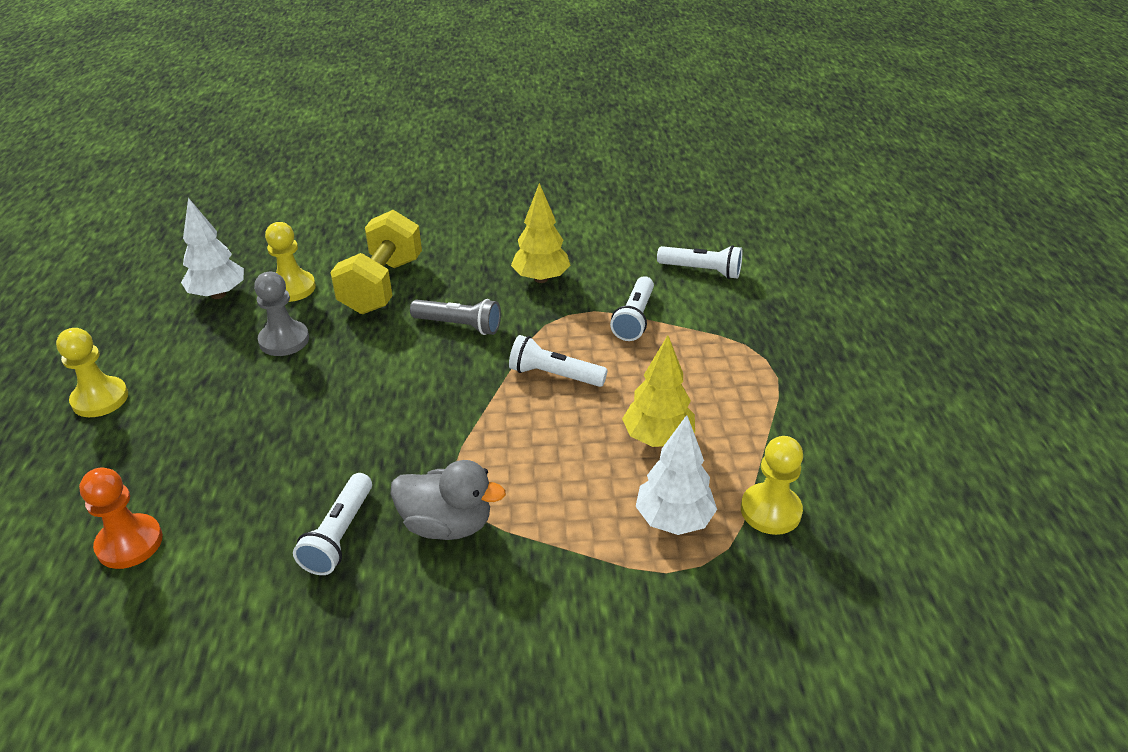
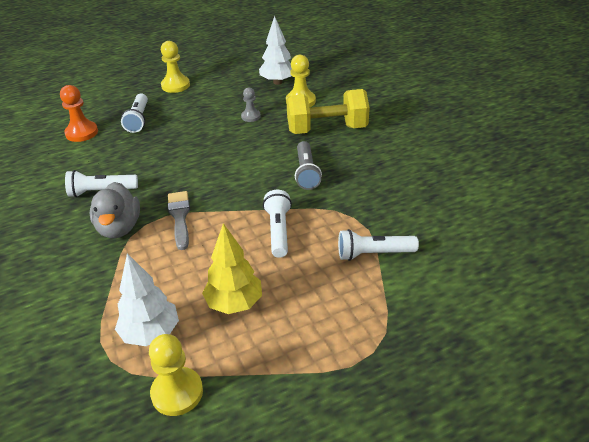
camera: 70 degrees right, 0 degrees up
grey pawn [254,272,309,356] -> grey pawn [241,88,261,122], size x0.63
yellow tree [511,183,571,283] -> none
white flashlight [657,245,742,279] -> white flashlight moved to [121,93,148,133]
none -> grey brush [168,191,190,250]

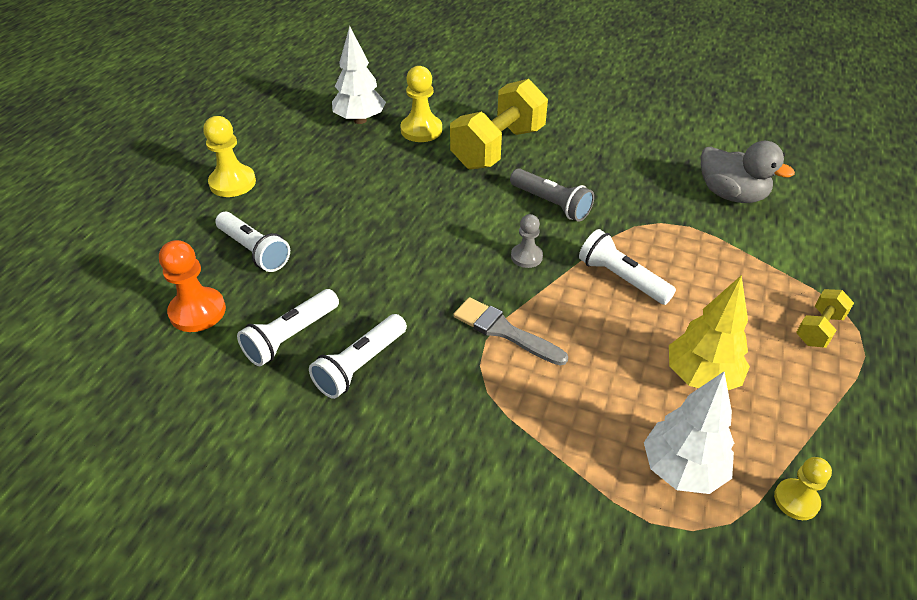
camera: 45 degrees left, 5 degrees up
grey duck [90,182,140,238] -> grey duck moved to [701,141,795,203]
yellow pawn [149,334,203,416] -> yellow pawn [774,457,832,520], size x0.63
grey pawn [241,88,261,122] -> grey pawn moved to [511,214,543,268]
white flashlight [338,229,419,261] -> white flashlight moved to [237,289,339,366]
none -> yellow dumbbell [796,289,854,348]

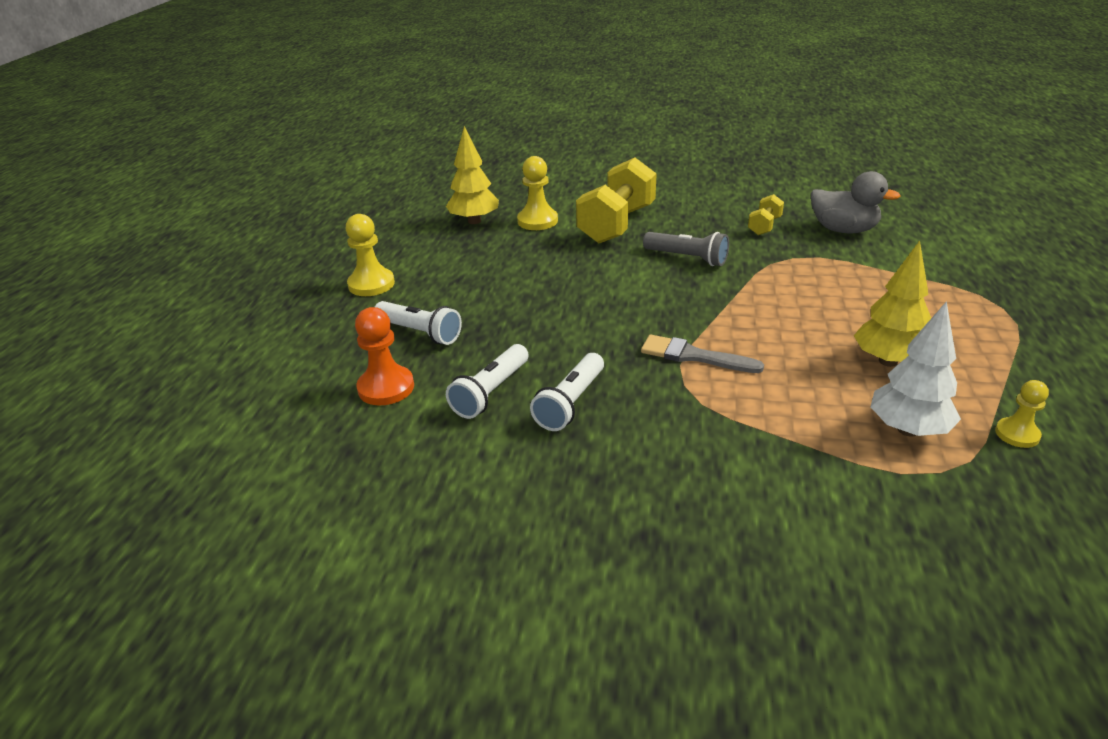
camera: 10 degrees left, 10 degrees down
white tree [332,26,386,124] -> yellow tree [446,126,499,224]
grey pawn [511,214,543,268] -> none
white flashlight [579,229,676,305] -> none
yellow dumbbell [796,289,854,348] -> yellow dumbbell moved to [748,194,784,235]

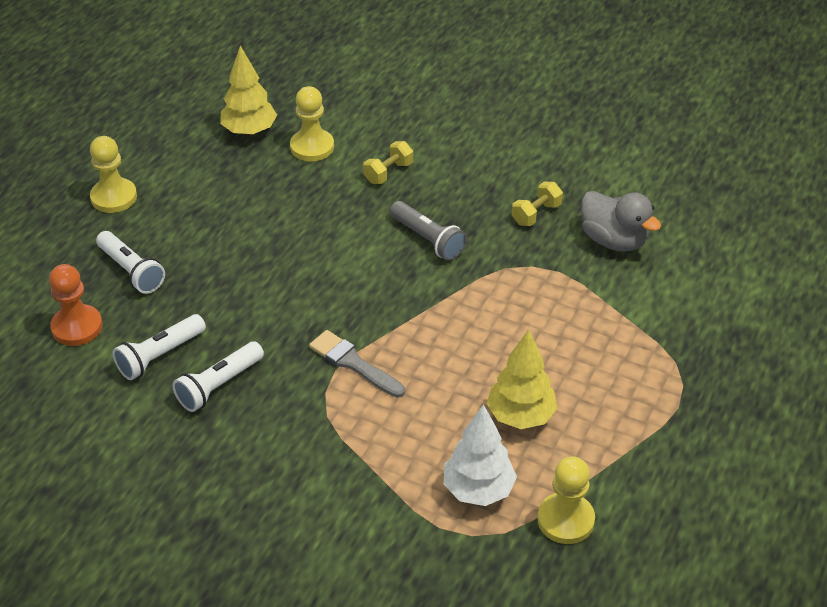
camera: 15 degrees right, 10 degrees up
yellow dumbbell [576,157,657,243] -> yellow dumbbell [363,141,413,184], size x0.47
yellow pawn [995,380,1049,448] -> yellow pawn [537,456,595,544], size x1.60

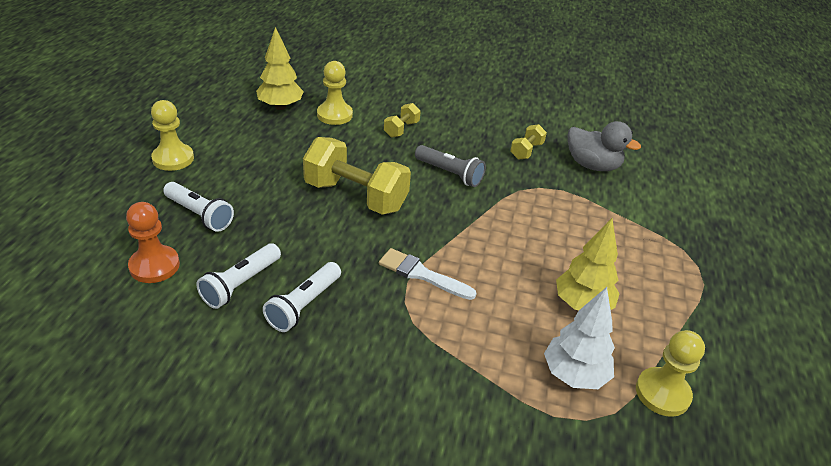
camera: 15 degrees left, 5 degrees down
grey brush [309,330,405,398] -> white brush [379,248,477,300]
none -> yellow dumbbell [303,137,411,215]

